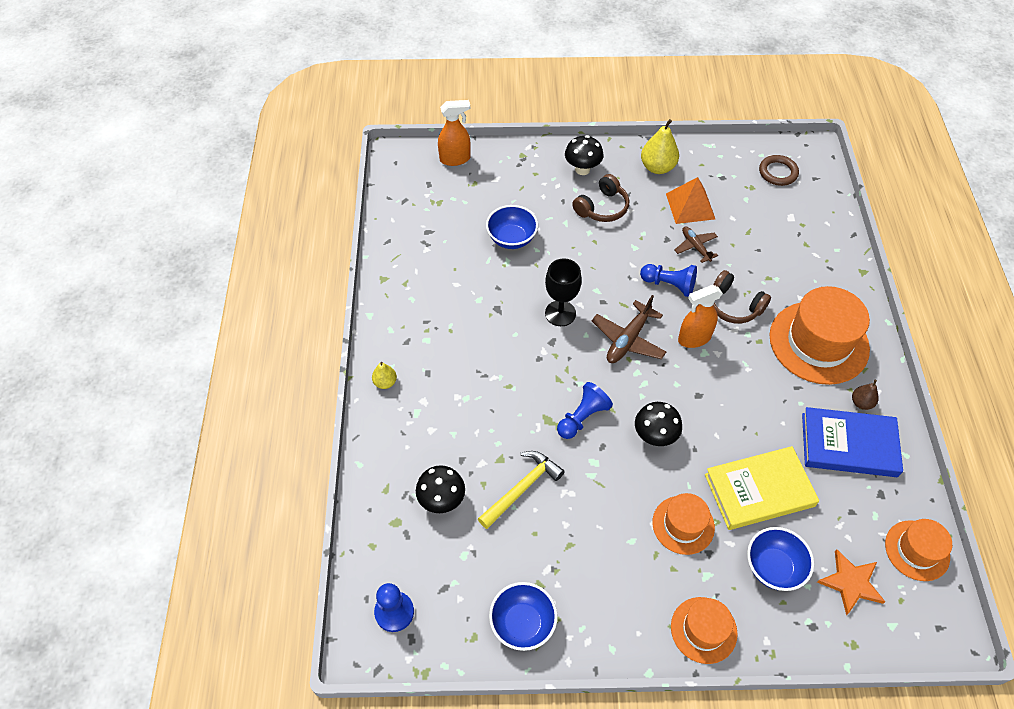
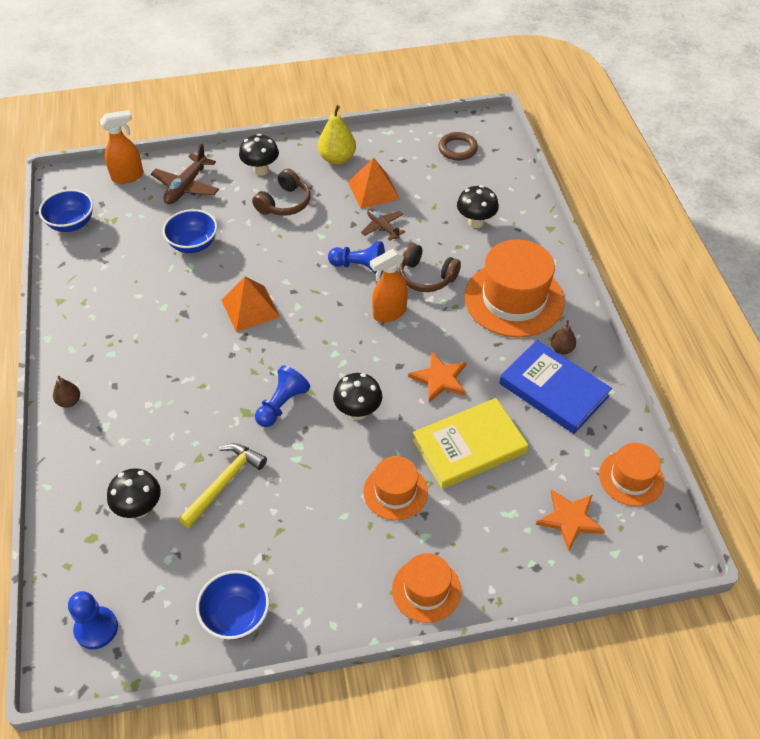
camera: 10 degrees left, 5 degrees down
yellow pear [372,362,397,389] -> brown pear [53,376,80,408]
black goblet [545,259,582,326] -> orange pyramid [222,277,280,332]
brown plane [592,295,666,363] -> brown plane moved to [151,144,219,204]
blue bowl [747,527,814,591] -> blue bowl moved to [39,189,93,232]
blue book [802,407,903,477] -> blue book turned 45 degrees clockwise [499,340,612,434]
none -> orange star [408,352,466,402]
none -> black mushroom [457,185,499,228]

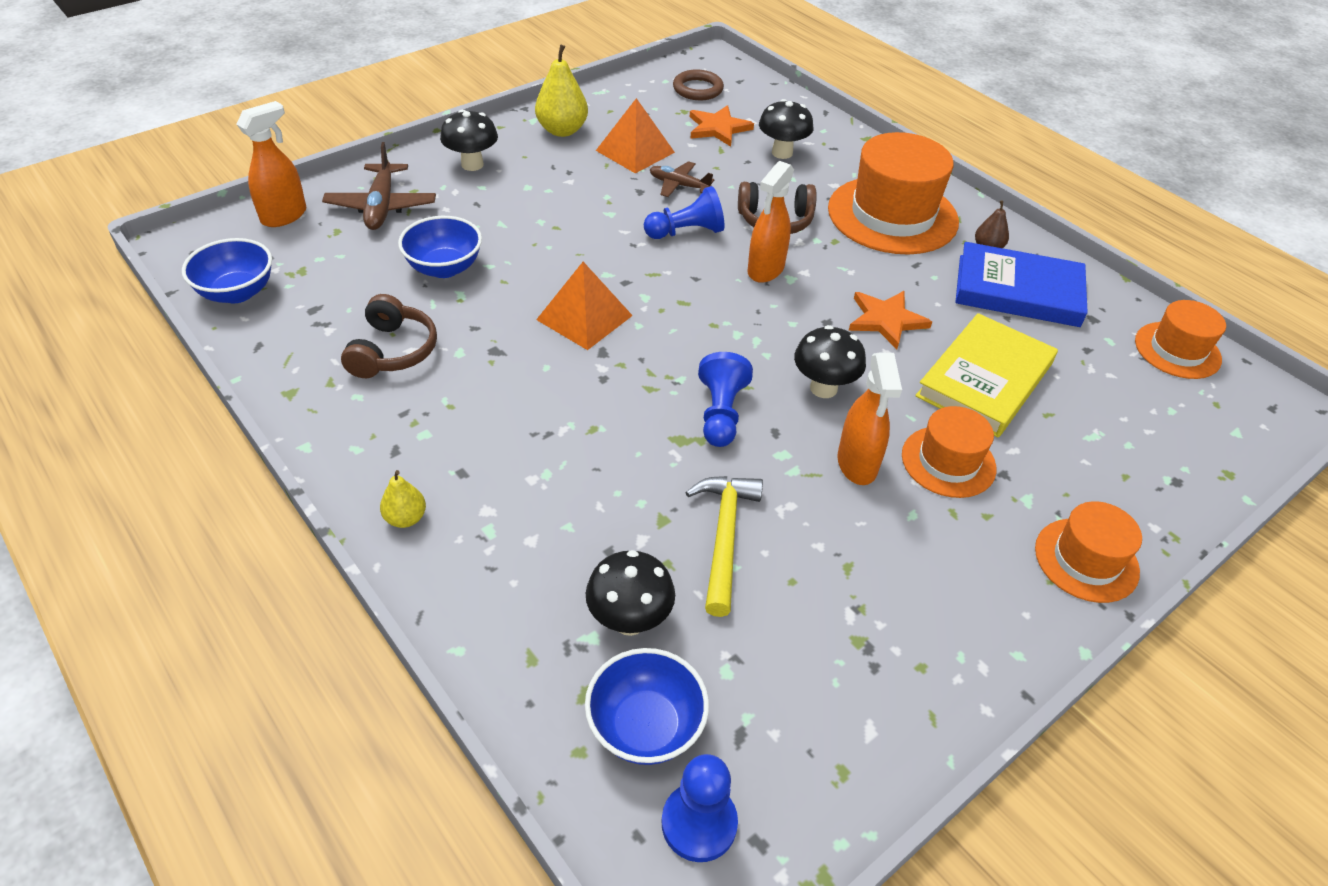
camera: 30 degrees left, 5 degrees down
brown pear [53,376,80,408] -> yellow pear [380,470,426,528]
blue bowl [196,570,269,640] -> blue bowl moved to [585,648,709,765]
brown headphones [252,168,311,216] -> brown headphones moved to [341,294,437,378]
orange star [536,489,605,551] -> orange star moved to [690,105,754,147]
none -> orange spray bottle [837,353,902,485]

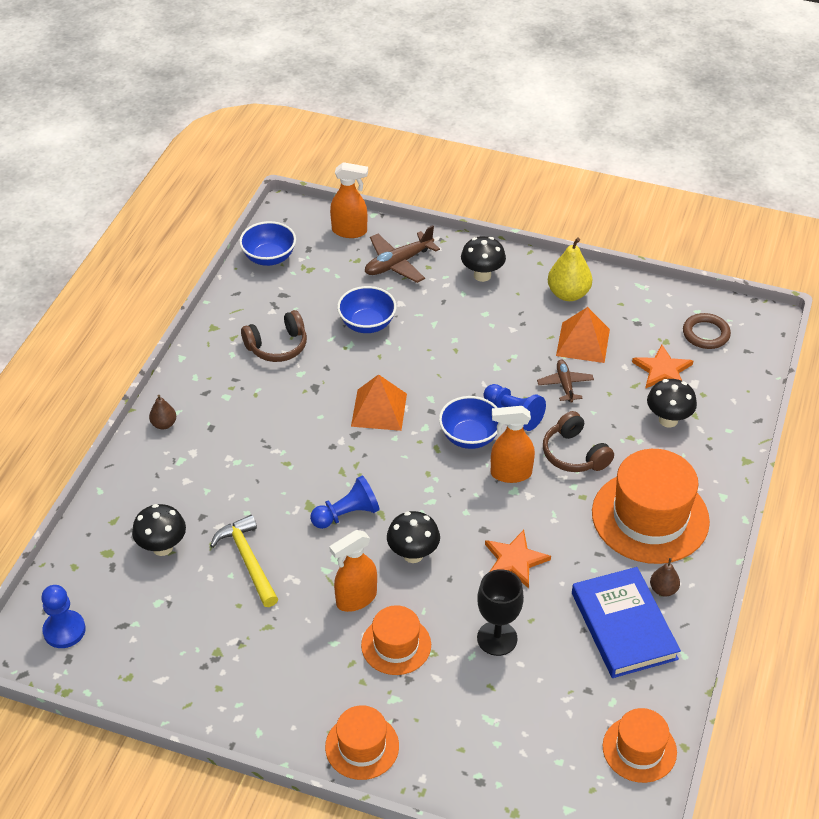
camera: 60 degrees right, 0 degrees up
yellow pear [380,470,426,528] -> brown pear [149,395,176,429]
blue bowl [585,648,709,765] -> blue bowl moved to [439,396,499,449]
yellow hammer [685,476,763,617] -> yellow hammer turned 90 degrees counterclockwise [210,515,278,607]
yellow book [915,313,1058,437] -> black goblet [477,569,524,656]

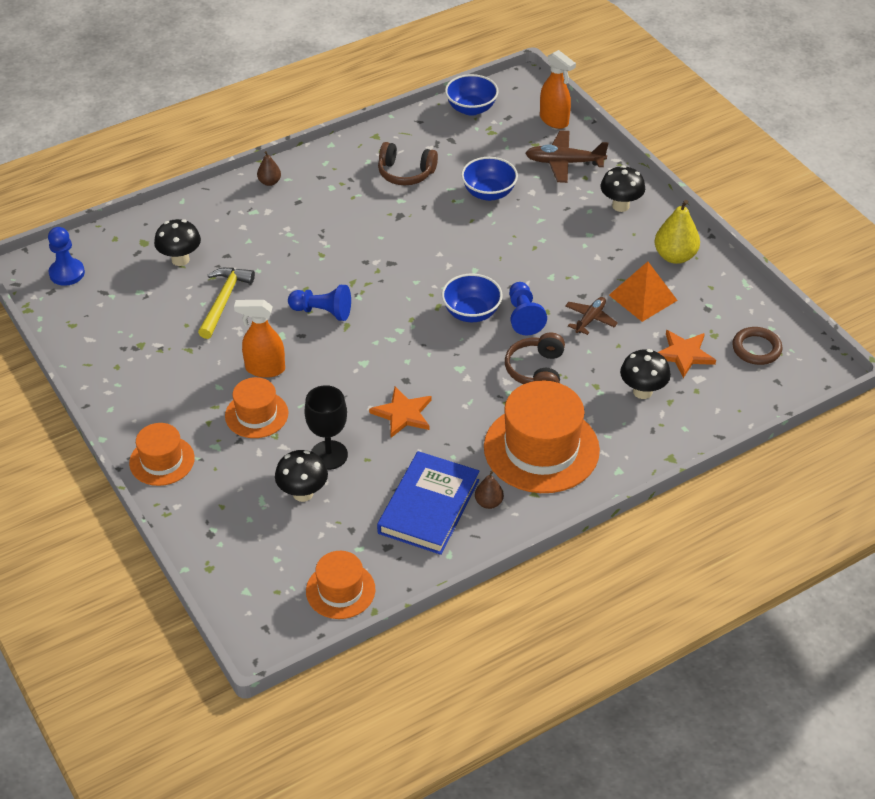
camera: 40 degrees right, 0 degrees up
orange pyramid [351,374,407,431] -> none
black mushroom [387,511,440,563] -> black mushroom moved to [275,450,328,502]
orange spray bottle [491,406,535,483] -> none

